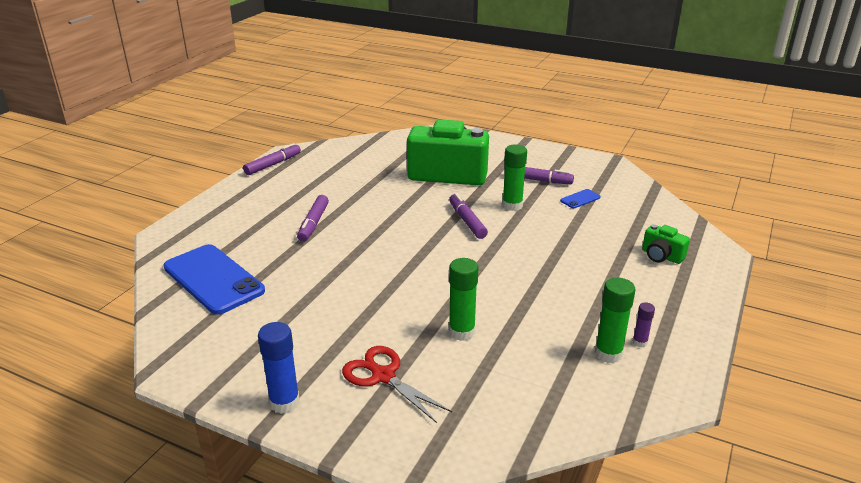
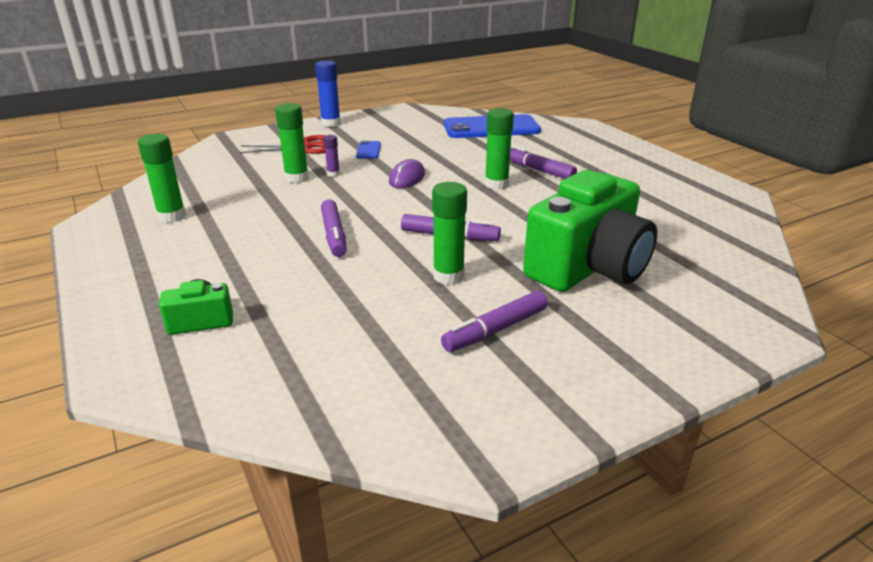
camera: 125 degrees right, 0 degrees up
purple marker [243,143,301,175] -> purple marker moved to [321,199,347,257]
blue phone [560,189,601,208] -> blue phone moved to [356,141,381,158]
purple glue stick [633,302,655,347] -> purple glue stick moved to [323,135,340,177]
none -> purple mouse [389,159,425,188]
none -> green glue stick [485,108,514,190]

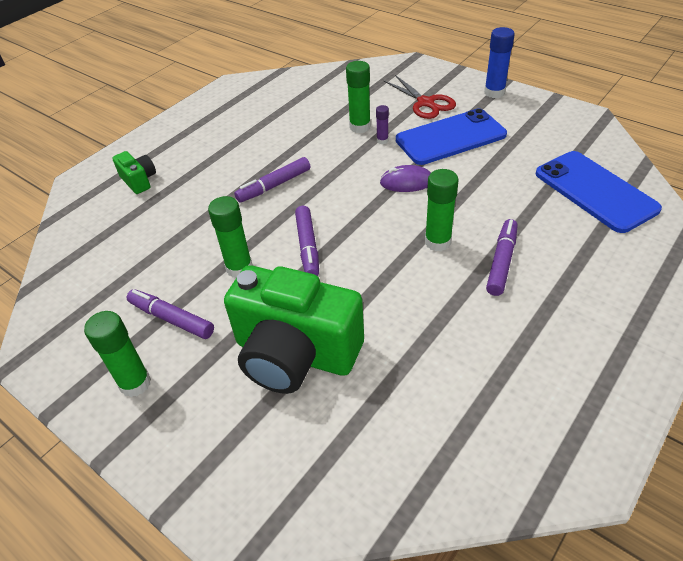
camera: 70 degrees right, 15 degrees up
green glue stick [138,134,186,223] -> green glue stick moved to [84,311,151,397]
blue phone [356,141,381,158] -> blue phone [396,108,507,165], size x2.38

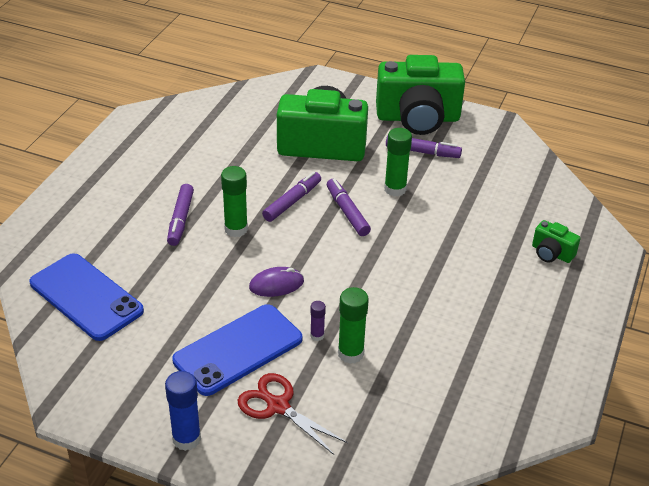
camera: 160 degrees right, 5 degrees down
green glue stick [84,311,151,397] -> green camera [376,55,465,135]
purple marker [234,157,310,203] -> purple marker moved to [262,172,321,222]

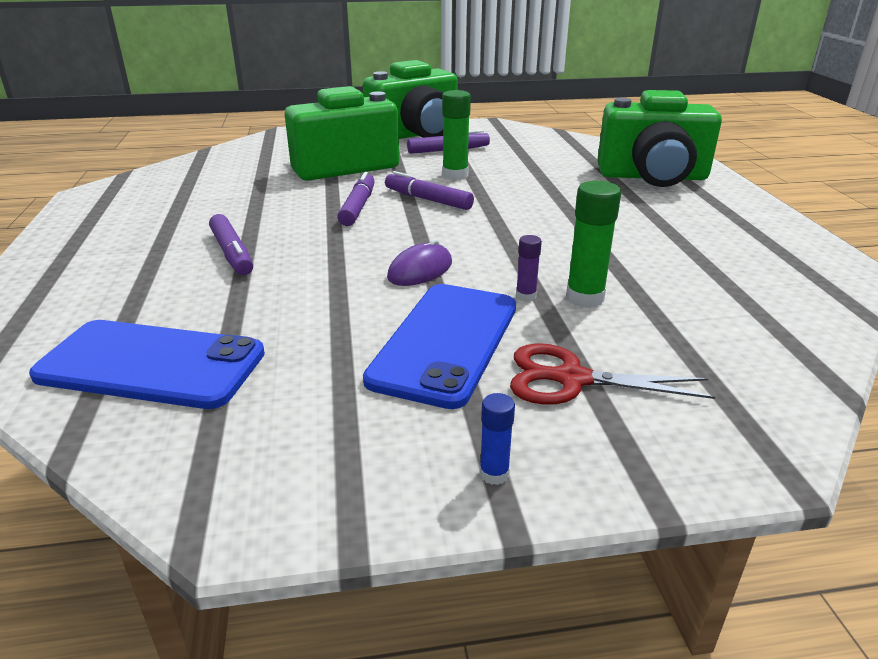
camera: 30 degrees left, 10 degrees down
blue glue stick [165,371,201,451] -> blue glue stick [480,393,515,485], size x0.54
green glue stick [221,166,248,237] -> none
green camera [532,220,581,263] -> green camera [597,90,722,187], size x2.26

